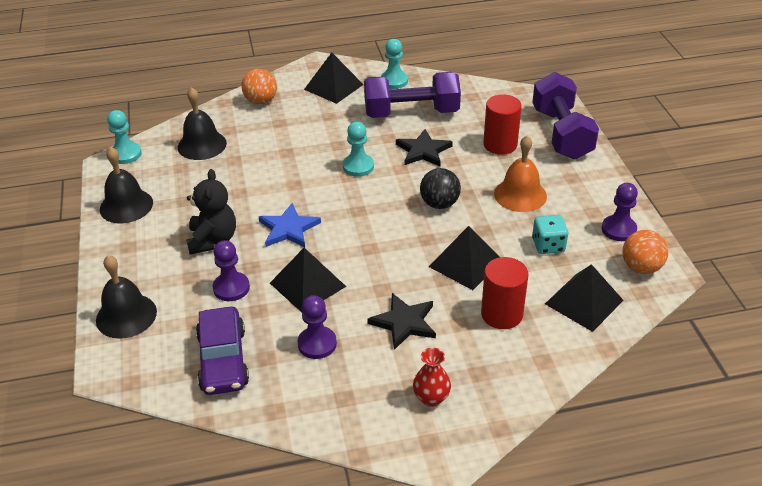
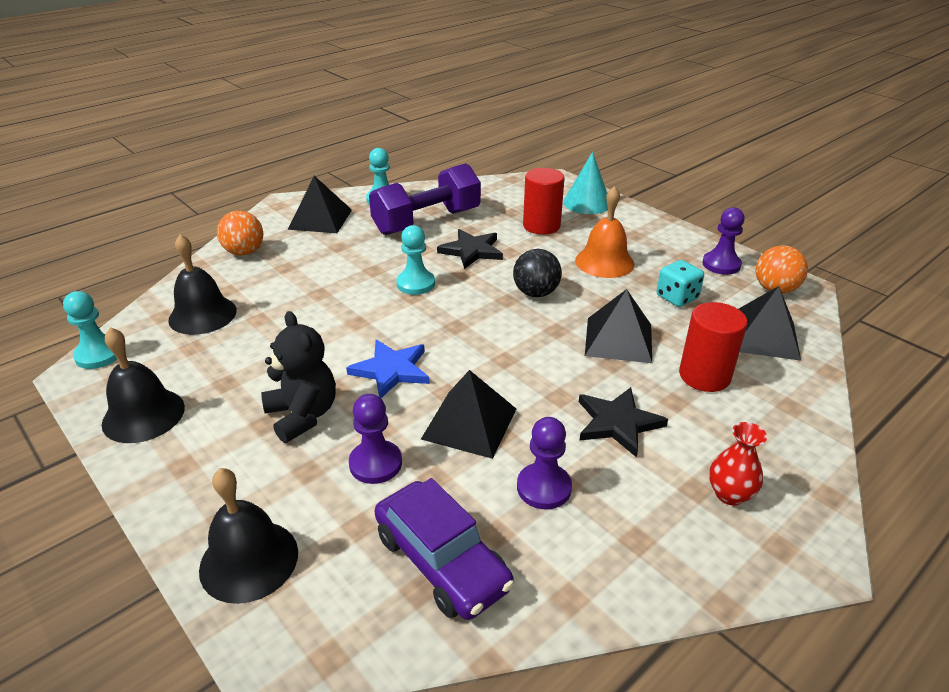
camera: 30 degrees left, 5 degrees down
purple dumbbell [532,72,599,160] -> turquoise cone [563,152,608,214]

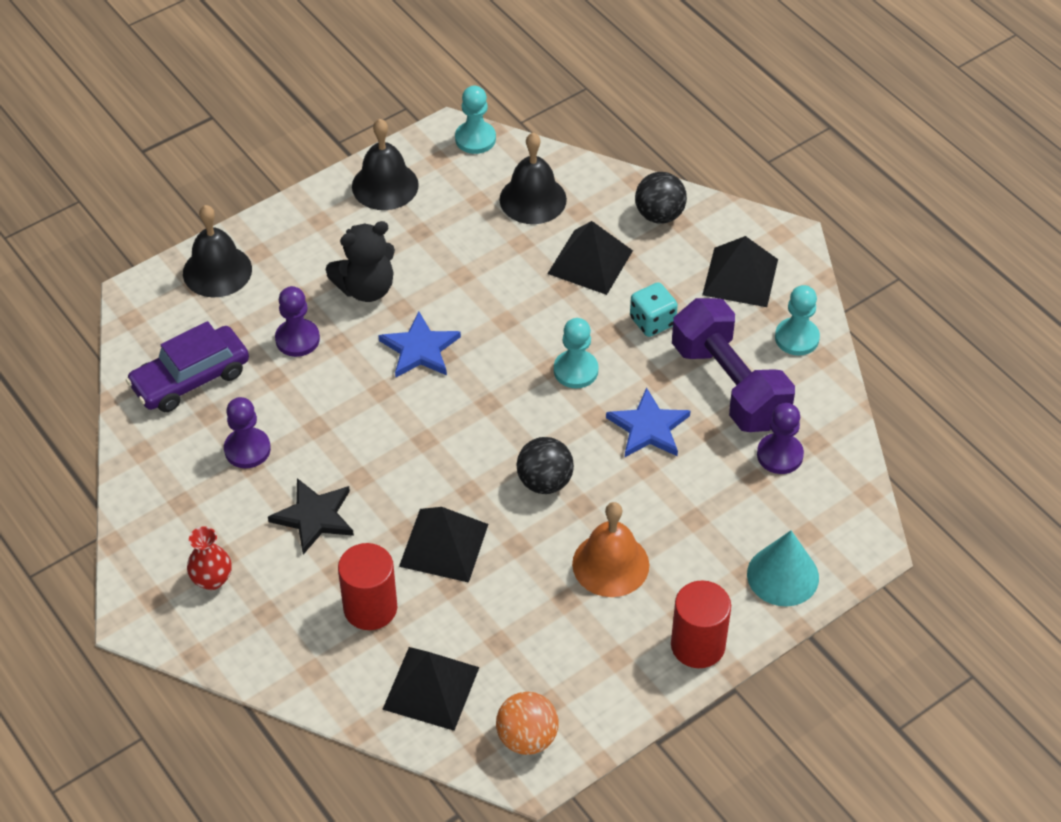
camera: 95 degrees right, 15 degrees up
orange ball [217,211,263,255] -> black ball [635,172,687,223]
black pyramid [421,370,516,459] -> black pyramid moved to [547,221,633,295]
black star [437,229,503,269] -> blue star [606,387,691,457]
red cylinder [523,168,565,235] -> red cylinder moved to [671,580,731,668]
turquoise dice [657,260,704,307] -> turquoise dice moved to [630,282,678,337]
purple pawn [702,207,745,275] -> purple pawn moved to [757,403,804,474]

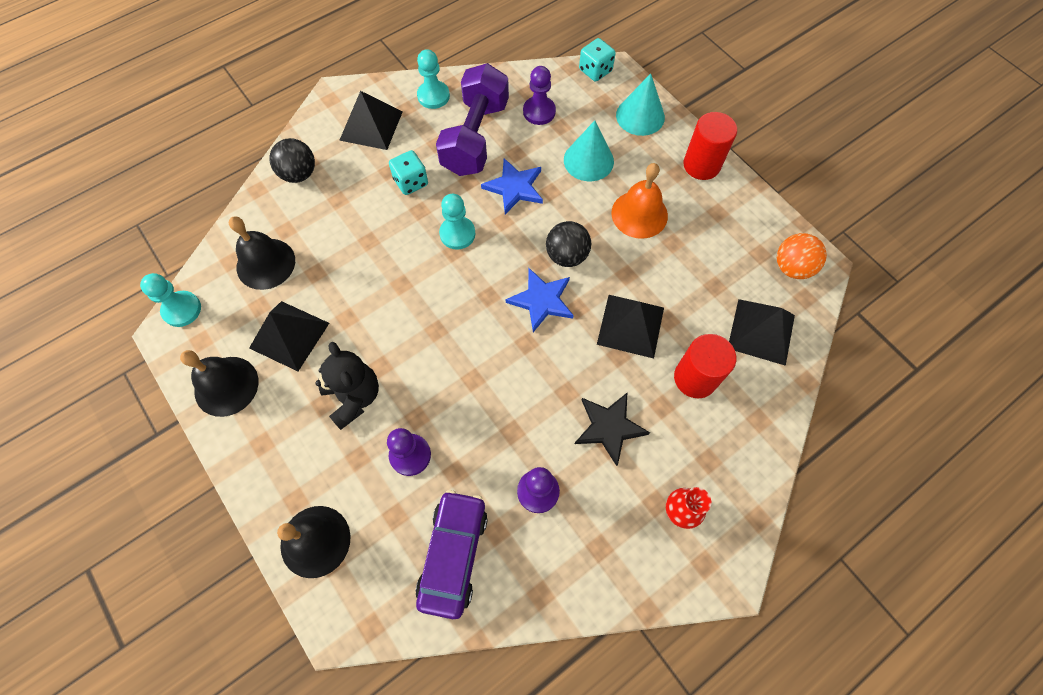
camera: 90 degrees left, 15 degrees up
purple car [126,321,249,412] -> purple car turned 135 degrees counterclockwise [415,490,488,619]
blue star [378,311,461,378] -> blue star moved to [506,268,574,332]
black pyramid [547,221,633,295] -> black pyramid moved to [249,301,329,371]
purple dumbbell [672,298,795,432] -> purple dumbbell turned 45 degrees counterclockwise [436,63,509,176]
none -> turquoise cone [564,120,614,181]
none -> turquoise dice [579,38,616,82]

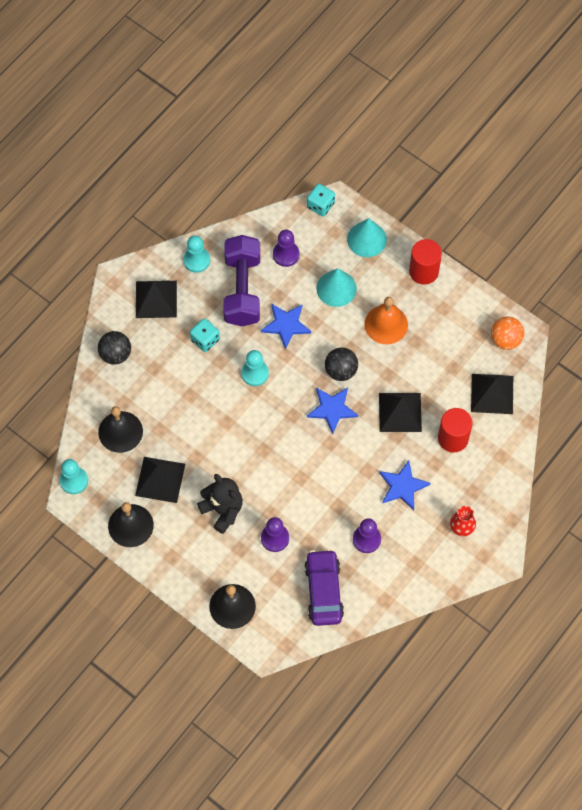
camera: 15 degrees left, 0 degrees up
black star [575,393,650,466] -> blue star [379,461,430,510]

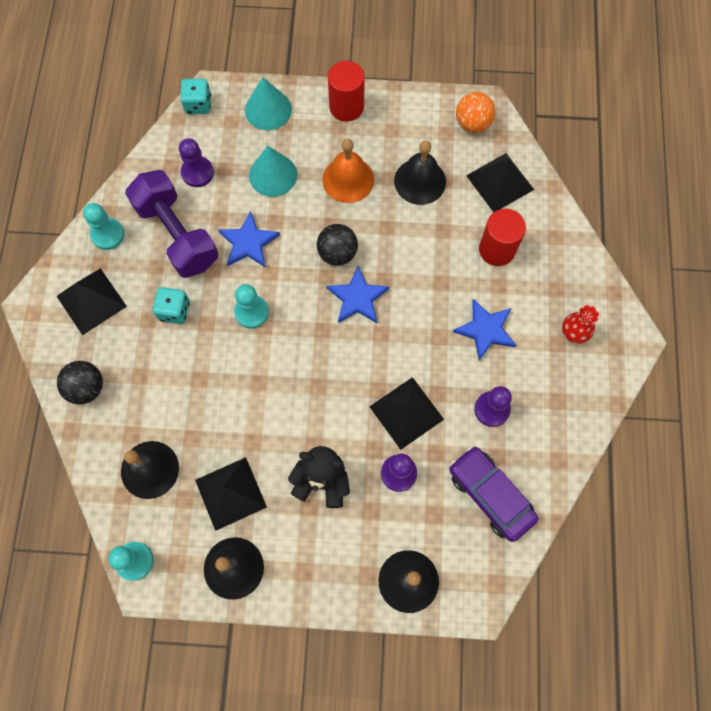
camera: 35 degrees left, 5 degrees up
black pyramid [379,393,422,432] -> black pyramid moved to [369,377,444,450]
none -> black bell [394,140,446,205]

